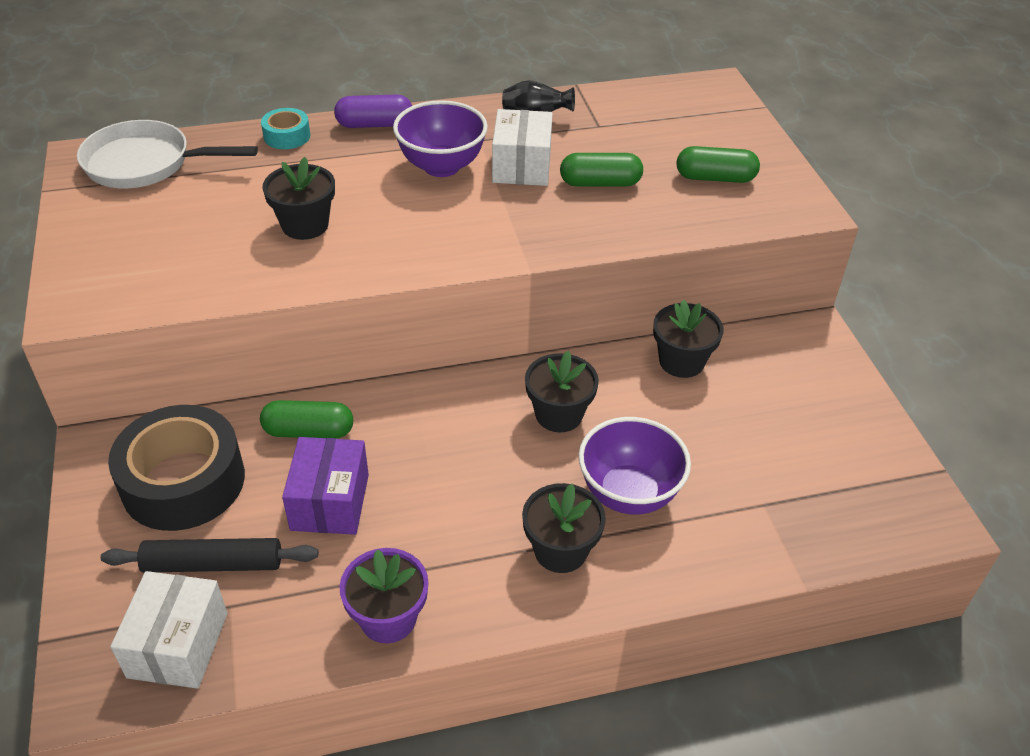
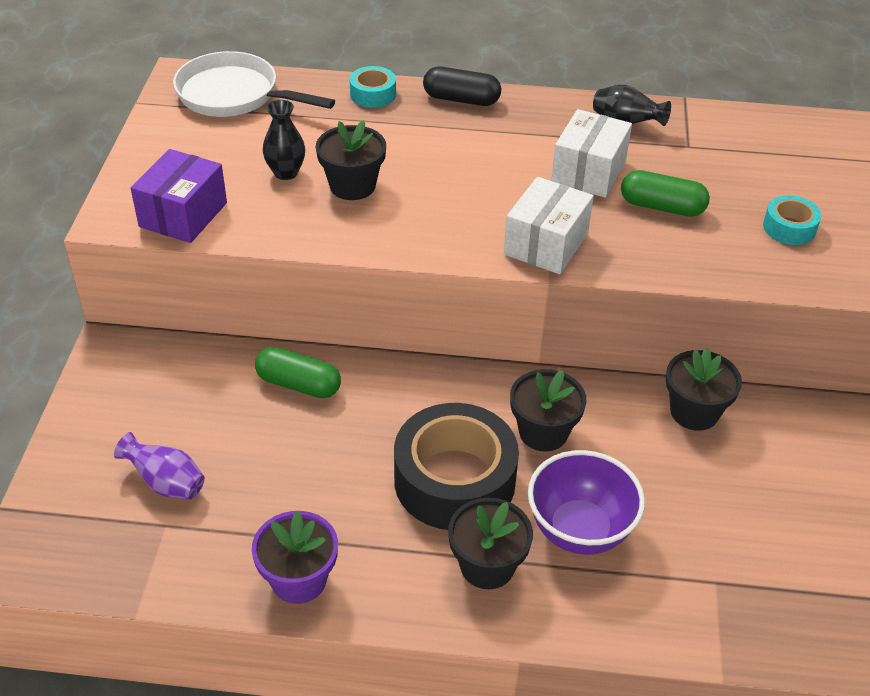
camera: 20 degrees right, 0 degrees up
black rolling pin [101,538,318,573] -> purple vase [114,432,205,499]
black tape [108,405,245,531] -> black tape moved to [394,403,519,530]
white box [110,571,228,689] -> white box moved to [504,177,594,274]
purple box [282,437,369,535] -> purple box moved to [130,149,227,243]
purple capsule [334,94,412,128] -> black capsule [423,67,501,106]
purple bowl [393,100,488,177] -> none
green capsule [677,146,760,183] -> turquoise tape [763,195,821,245]
none -> black vase [263,100,305,180]

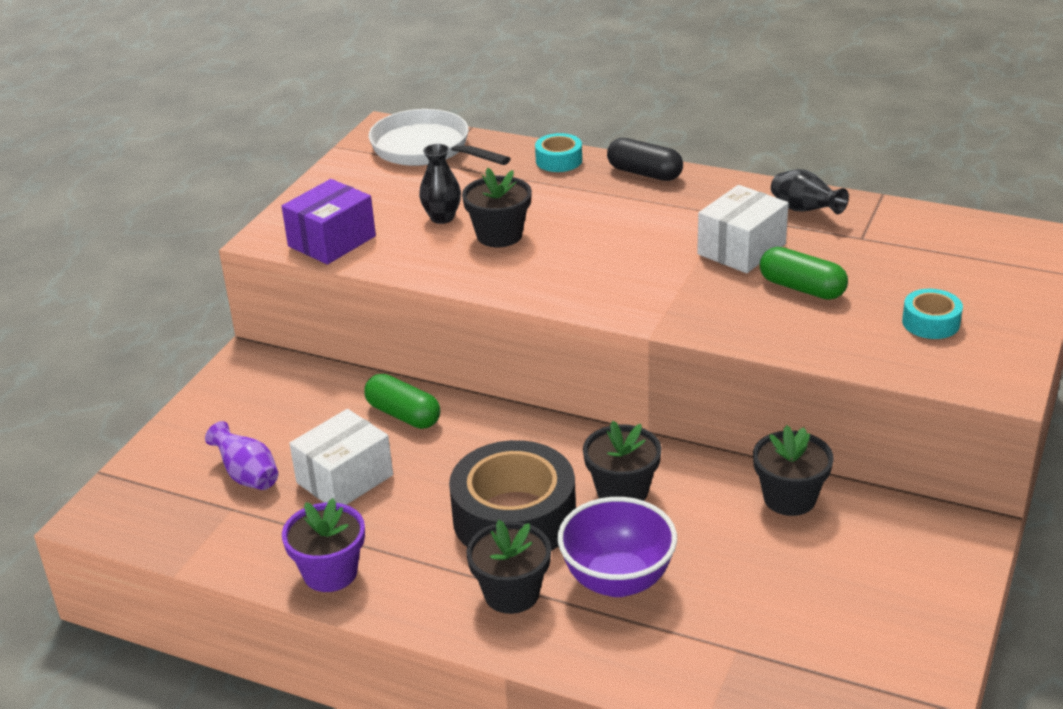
camera: 20 degrees right, 10 degrees down
white box [504,177,594,274] -> white box moved to [289,409,393,505]

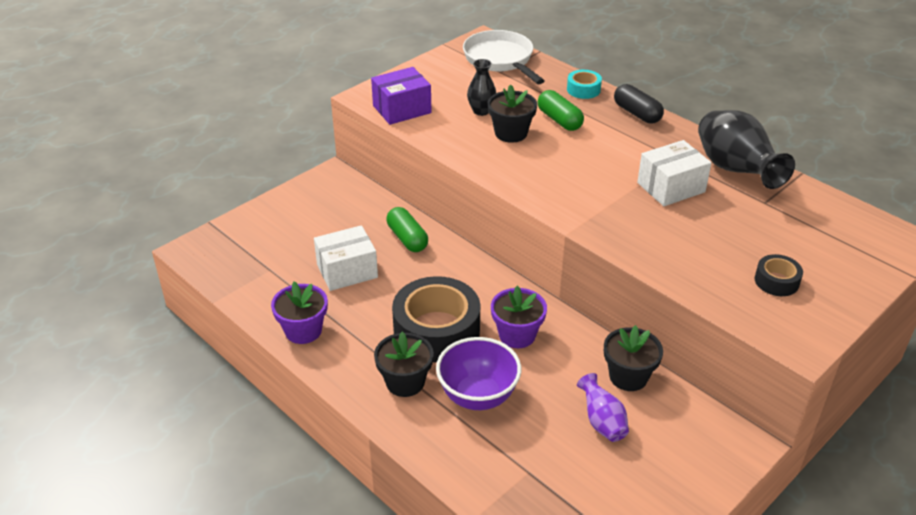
camera: 20 degrees right, 5 degrees up
purple vase [205,421,278,490] -> purple vase moved to [577,373,629,442]
black flower pot [583,421,661,501] -> purple flower pot [491,286,547,348]
green capsule [760,247,848,300] -> green capsule moved to [538,90,584,131]
black vase [771,169,849,214] -> black vase [698,110,795,189], size x1.87
turquoise tape [902,289,963,339] -> black tape [755,254,803,296]

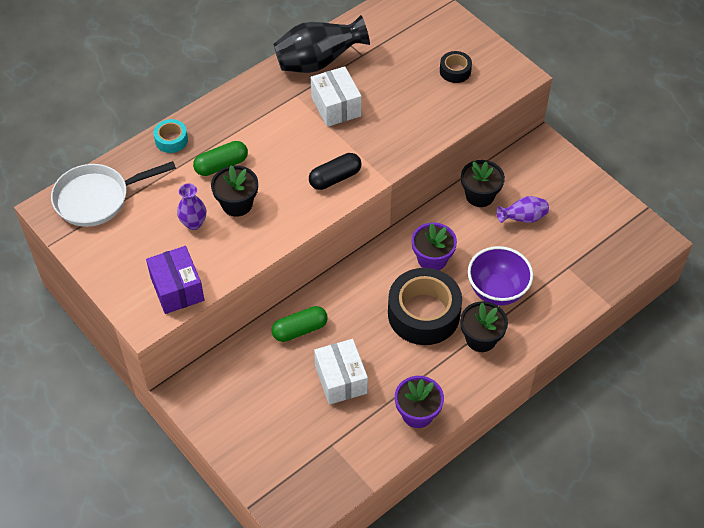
camera: 85 degrees left, 15 degrees up
black vase [467,59,496,116] -> purple vase [177,183,206,230]
black capsule [614,84,664,124] -> black capsule moved to [309,153,362,190]

